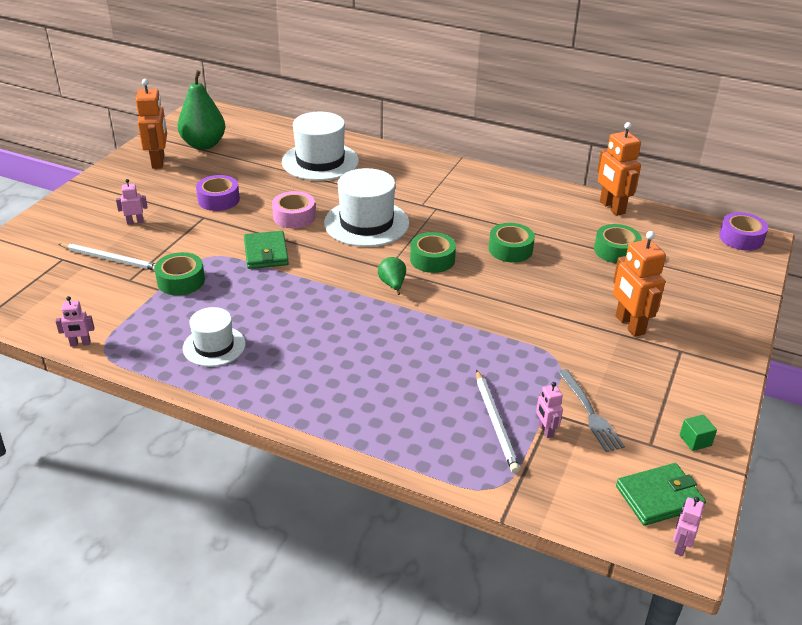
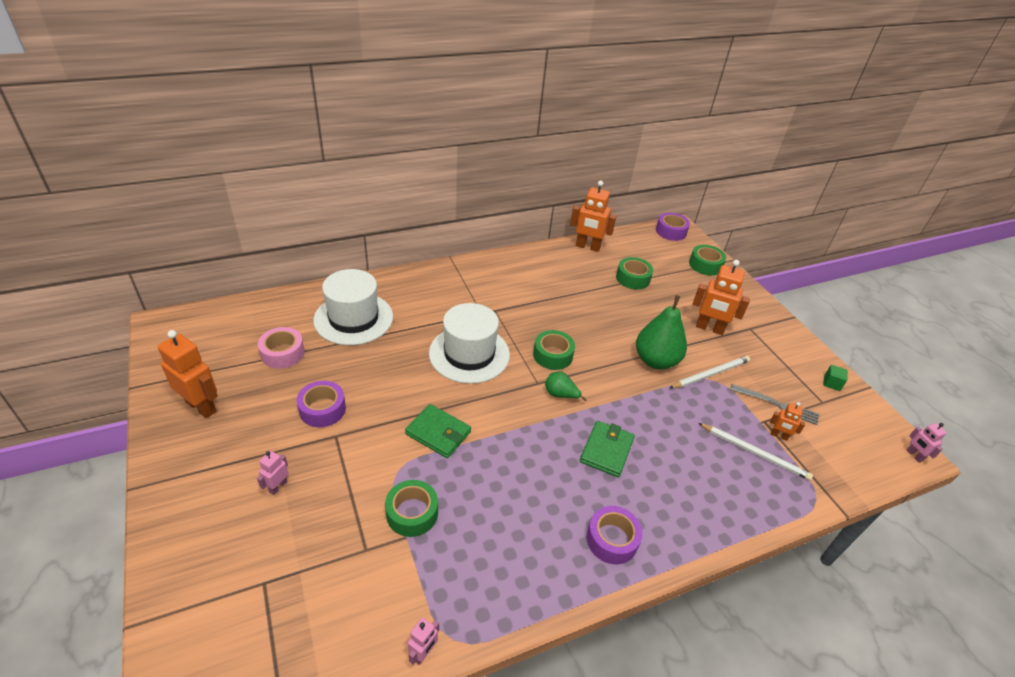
camera: 50 degrees left, 5 degrees up
white pencil [59,243,155,271] -> white pencil moved to [670,356,750,388]
green pear [177,70,225,150] -> green pear moved to [636,295,687,370]
white hat [183,307,246,367] -> none
pink tape [272,191,316,228] -> pink tape moved to [258,327,305,369]
green tape [489,223,535,263] -> green tape moved to [689,245,726,275]
pink robot [536,382,563,438] -> orange robot [770,402,805,441]
green wallet [616,463,706,526] -> green wallet moved to [580,421,635,477]
none -> purple tape [586,506,643,564]

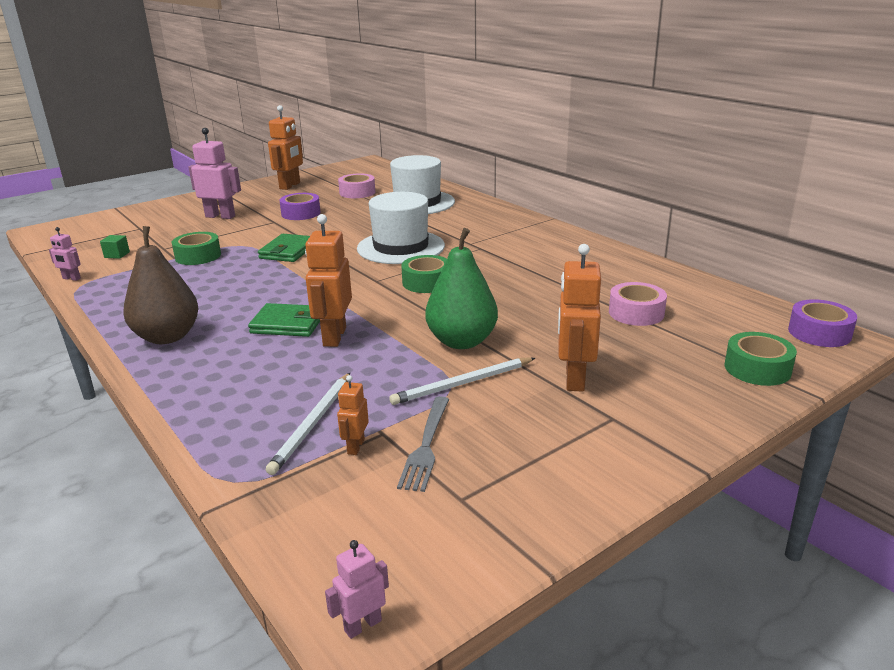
camera: 80 degrees right, 15 degrees down
pink robot [257,451,289,495] -> pink robot [189,128,241,219], size x1.96
green pear [545,372,587,401] -> none
orange robot [570,181,617,252] -> orange robot moved to [305,214,352,347]
purple tape [586,506,643,564] -> brown pear [123,226,198,344]
green tape [616,257,653,290] -> pink tape [609,282,667,326]
white pencil [670,356,750,388] -> white pencil turned 105 degrees clockwise [389,357,535,405]
green cube [823,365,848,391] -> green cube moved to [100,235,130,259]

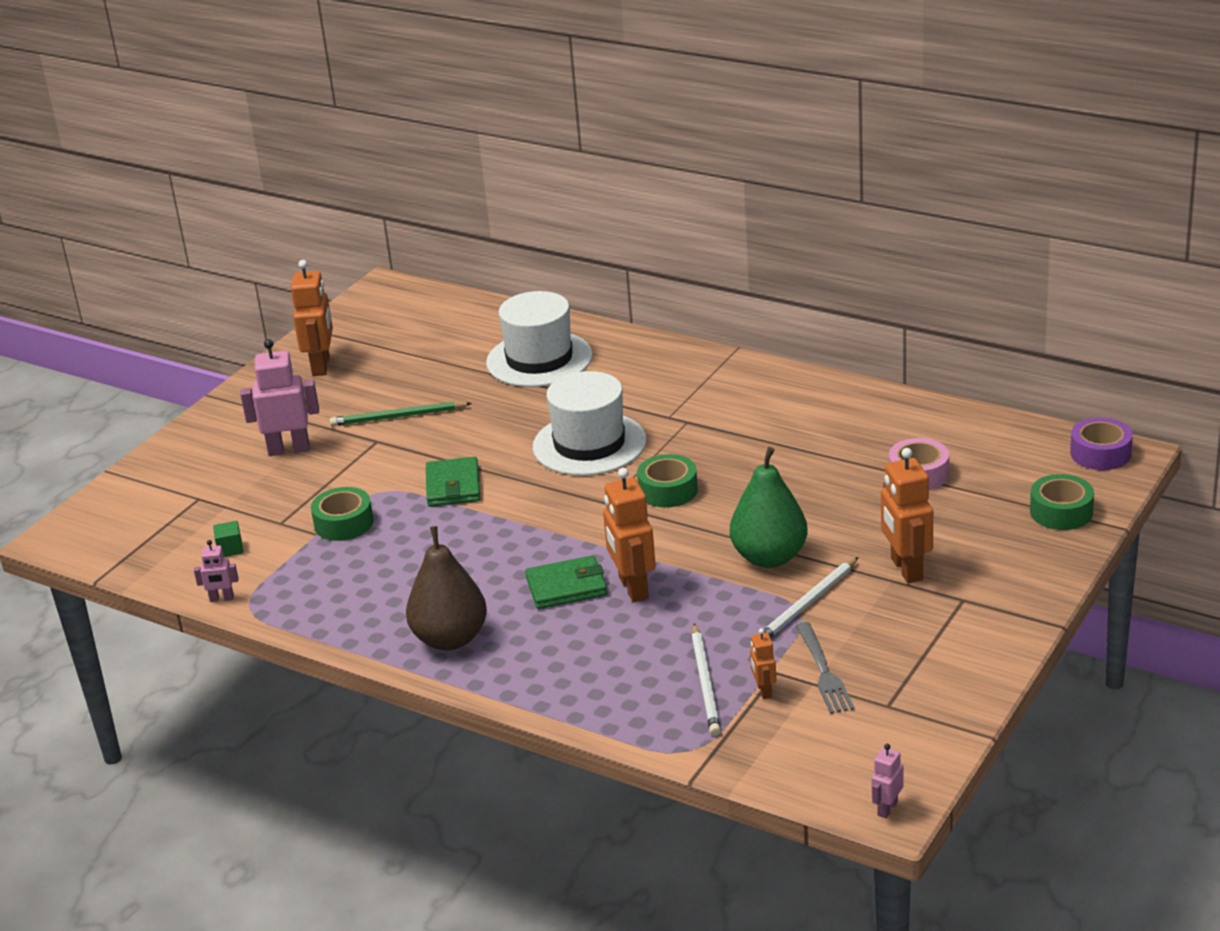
camera: 20 degrees left, 5 degrees up
purple tape [279,193,321,220] -> green pencil [330,401,472,426]
pink tape [338,173,375,198] -> none

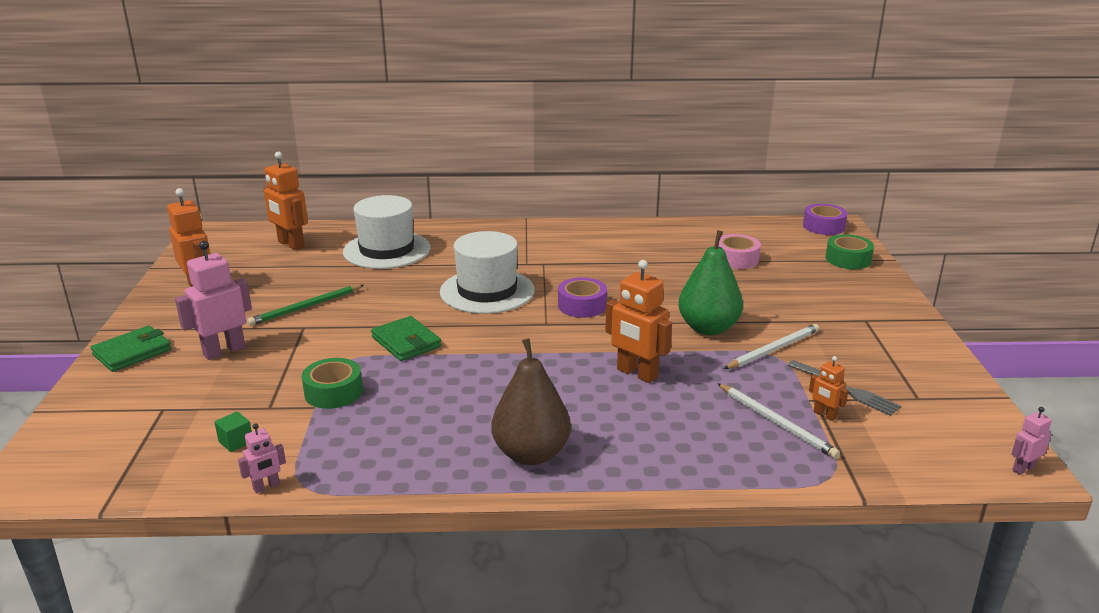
camera: 35 degrees left, 5 degrees down
green wallet [525,555,607,609] -> green wallet moved to [91,326,172,372]
green tape [637,454,698,508] -> purple tape [558,277,607,318]
white pencil [759,557,858,638] -> white pencil turned 135 degrees counterclockwise [724,324,820,369]
pink robot [871,744,904,818] -> pink robot turned 60 degrees clockwise [1011,407,1052,475]
orange robot [881,448,933,583] -> orange robot moved to [263,152,308,250]

